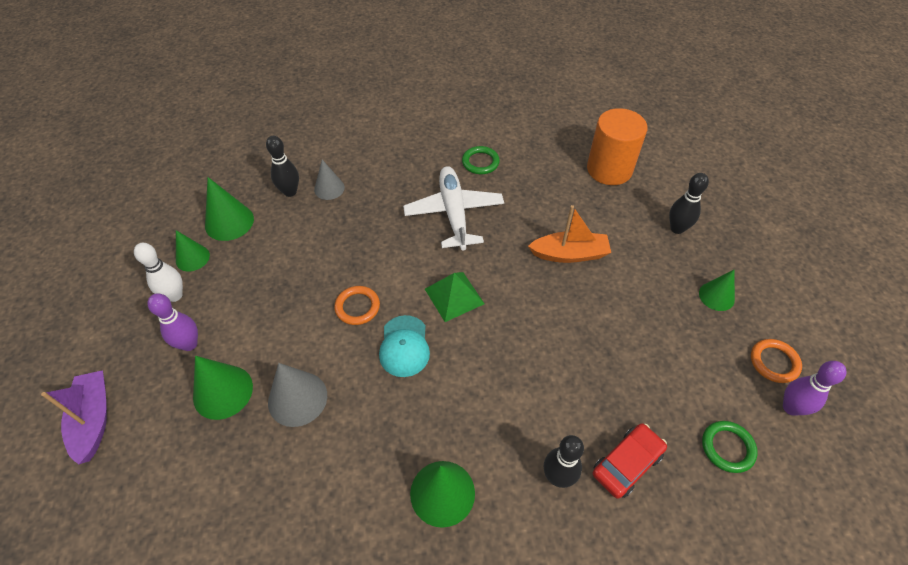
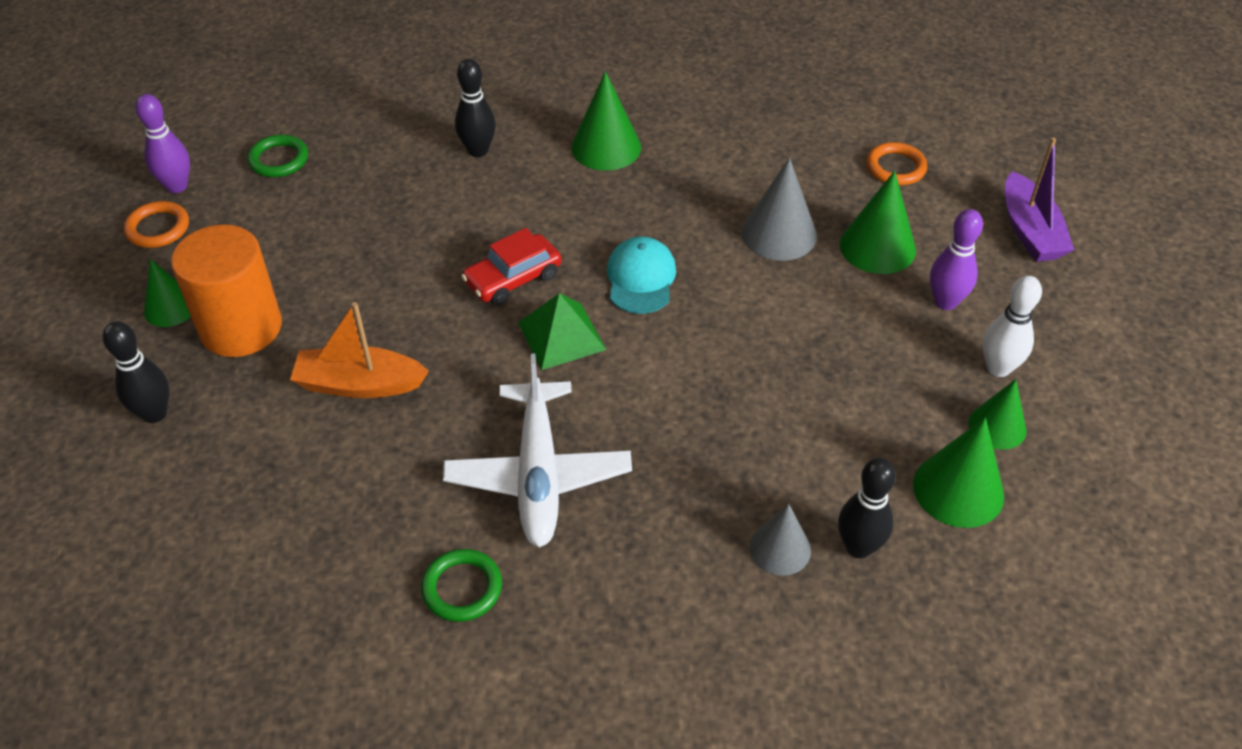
camera: 175 degrees left, 5 degrees down
orange ring [334,286,380,325] -> orange ring moved to [866,142,927,185]
orange cylinder [587,108,647,185] -> orange cylinder moved to [171,224,282,357]
red car [593,423,667,499] -> red car moved to [461,228,562,305]

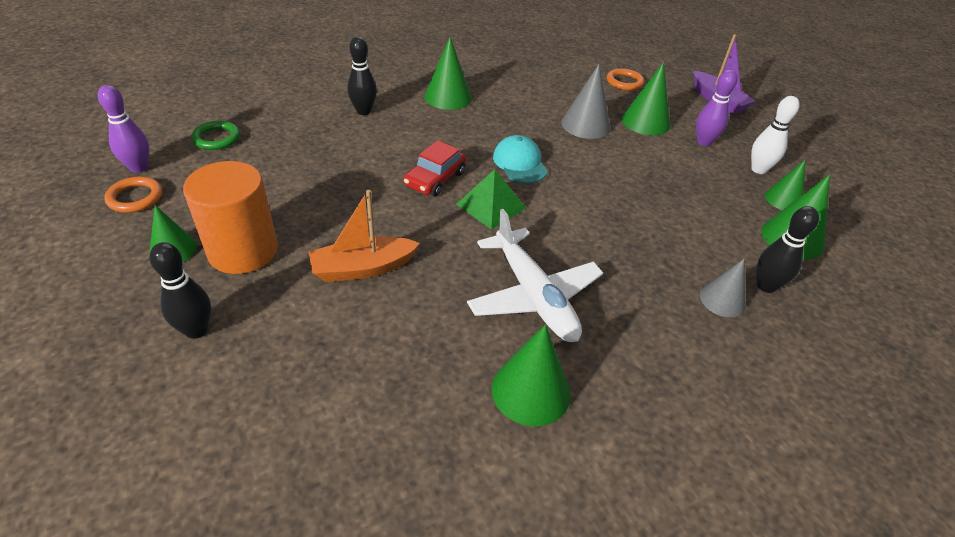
camera: 25 degrees left, 5 degrees down
green ring [421,549,502,622] -> green cone [491,324,570,427]

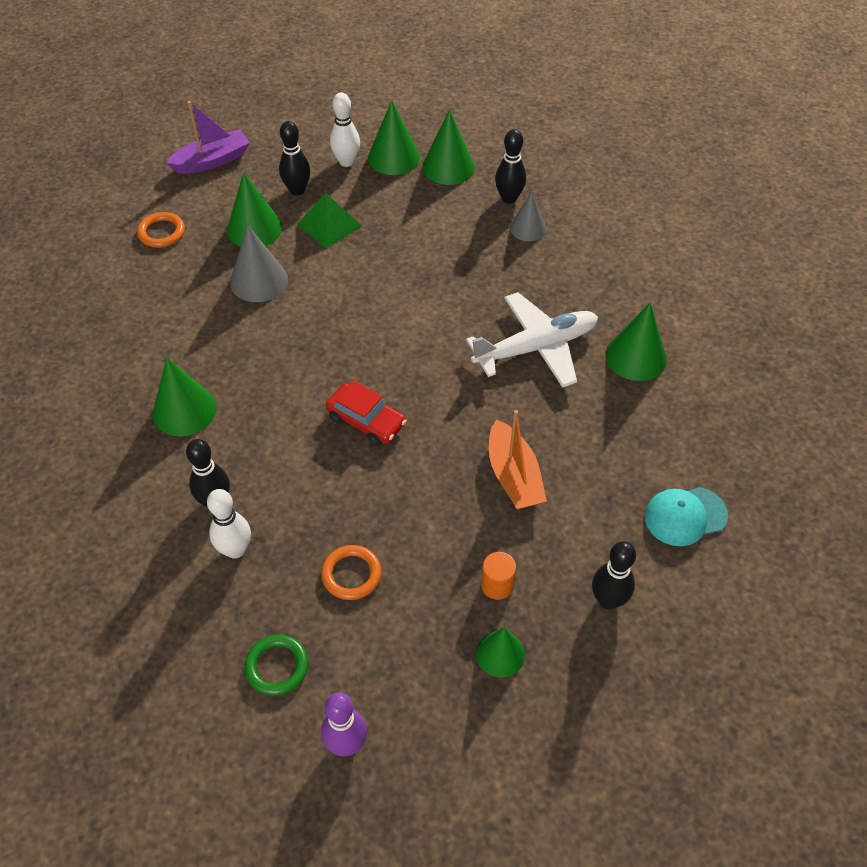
camera: 85 degrees left, 10 degrees up
orange ring [104,176,162,213] -> orange ring moved to [321,545,382,600]
orange cylinder [183,161,278,274] -> orange cylinder [481,552,516,600], size x0.45
green pyramid [456,169,526,230] -> green pyramid moved to [297,193,362,249]
turquoise cap [493,135,548,183] -> turquoise cap moved to [645,487,728,546]
purple bowling pin [696,70,737,146] -> black bowling pin [279,121,310,196]
green cone [765,160,805,210] -> green cone [368,100,420,175], size x1.52
none -> white bowling pin [207,489,251,559]

